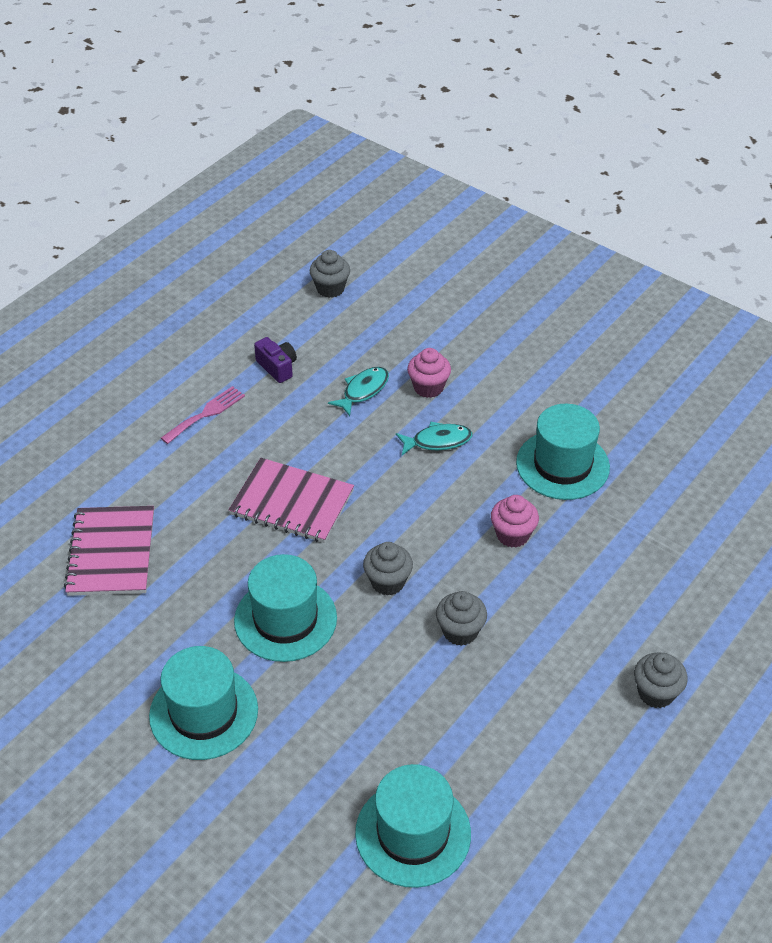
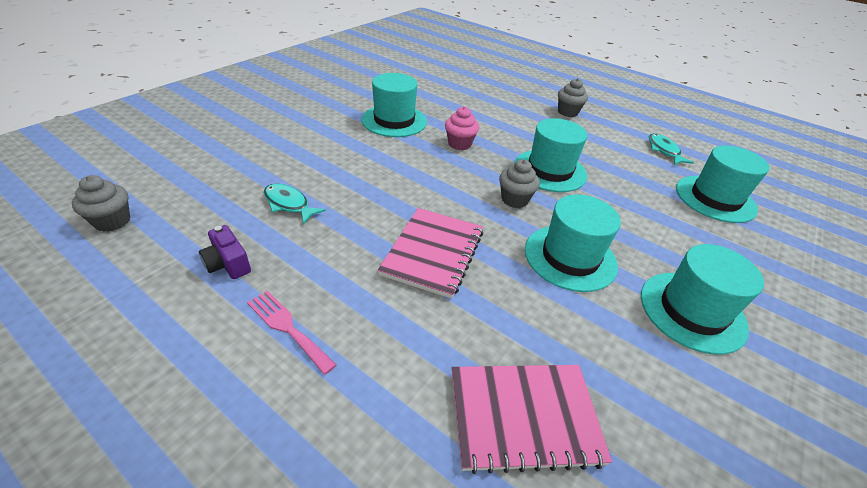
camera: 95 degrees left, 5 degrees down
purple camera [254,337,297,383] -> purple camera turned 90 degrees counterclockwise [199,225,251,279]
turquoise fish [396,422,472,455] -> turquoise fish moved to [649,133,694,165]
pink cupcake [407,348,451,398] -> none
grey cupcake [436,591,487,646] -> turquoise hat [514,118,587,192]

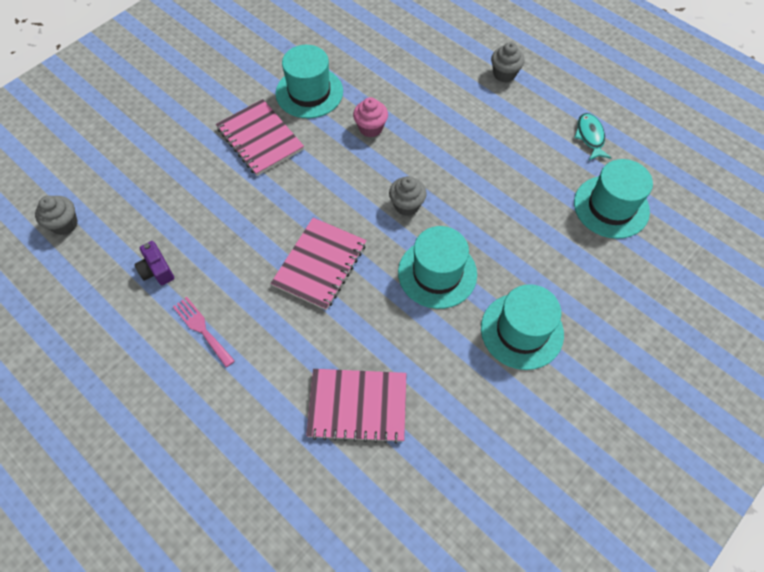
camera: 10 degrees right, 20 degrees up
turquoise fish [263,183,326,224] -> none
turquoise hat [514,118,587,192] -> none
none -> pink notebook [216,99,304,176]

